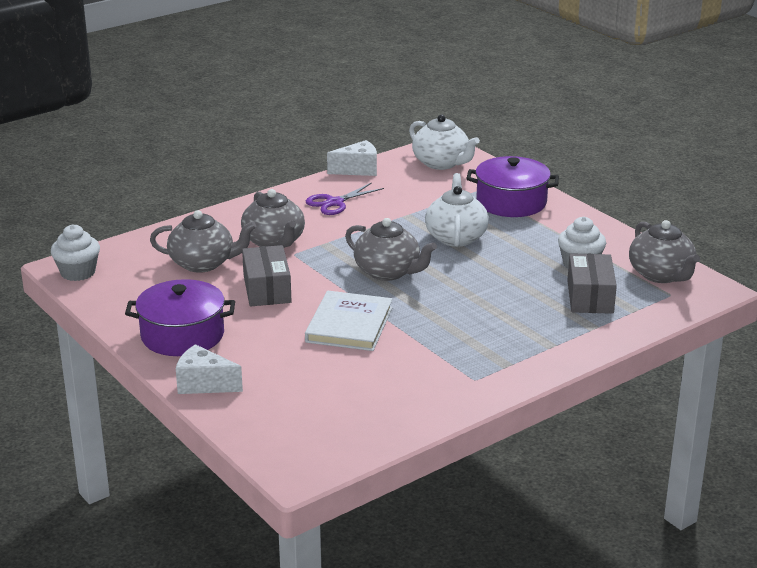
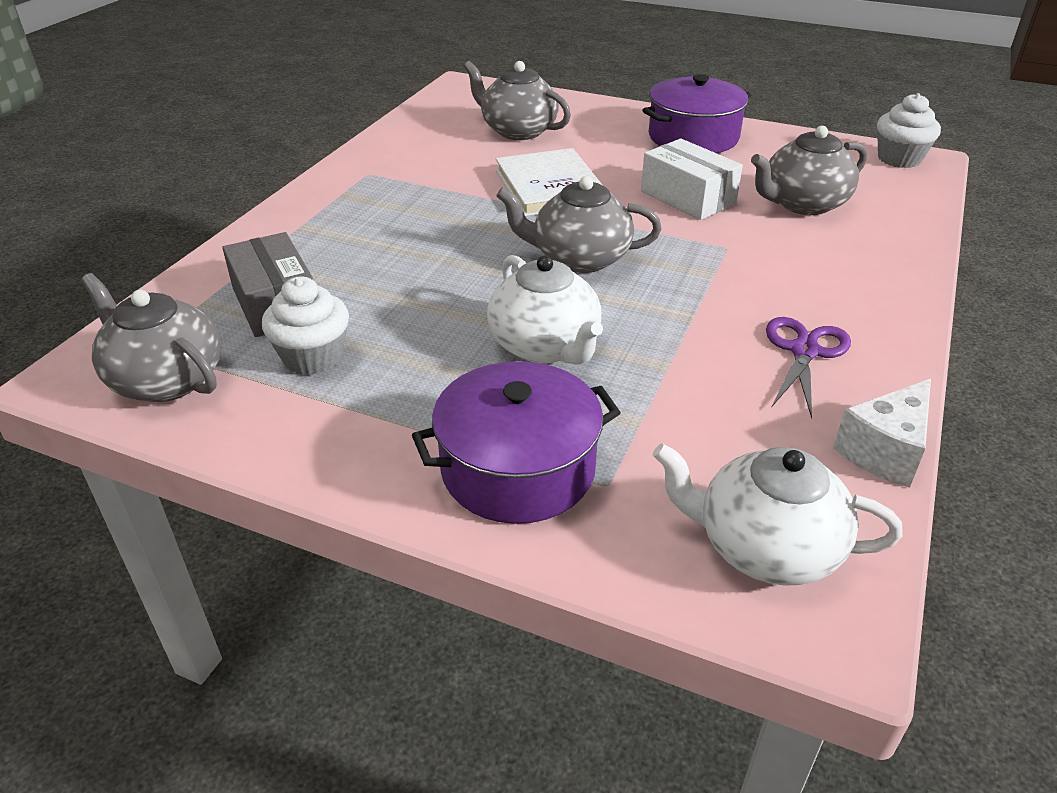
camera: 150 degrees right, 10 degrees up
white cheese [176,344,243,394] -> none
grey teapot [241,189,305,248] -> grey teapot moved to [463,61,571,140]
grey box [242,245,292,306] -> white box [641,138,743,220]

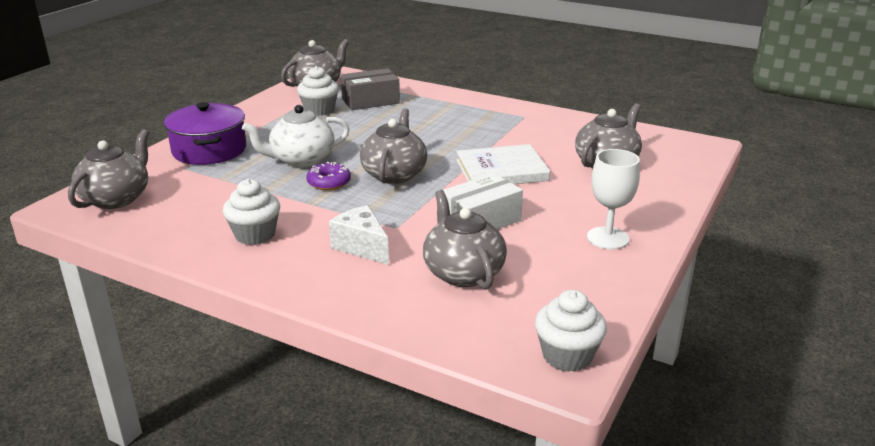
camera: 95 degrees right, 10 degrees down
purple pot [642,74,751,153] -> white goblet [587,149,640,249]
white teapot [653,443,903,586] -> grey teapot [68,129,149,209]
purple scissors [766,317,851,419] -> white cupcake [223,179,280,245]
white cheese [833,379,931,488] -> white cheese moved to [329,205,389,265]
none -> purple donut [306,162,351,190]

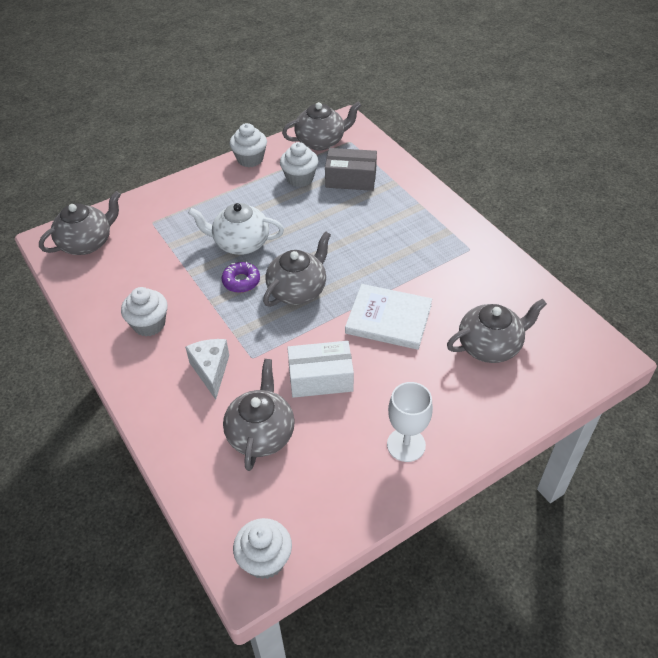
camera: 30 degrees right, 20 degrees up
purple pot [164,102,246,165] -> none
none -> white cupcake [230,123,267,167]

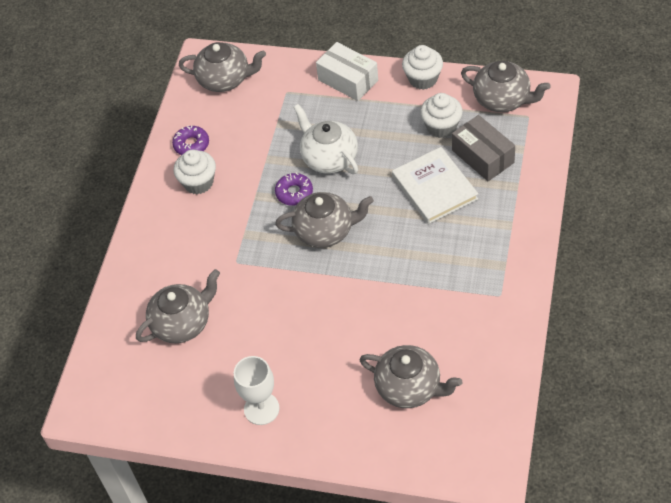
camera: 50 degrees right, 5 degrees up
white cheese [185,339,229,400] -> none
white cupcake [233,518,292,579] -> none
white box [287,341,354,398] -> white box moved to [316,42,378,101]
white book [345,284,432,350] -> white book moved to [392,147,478,224]
none -> purple donut [172,125,209,155]

